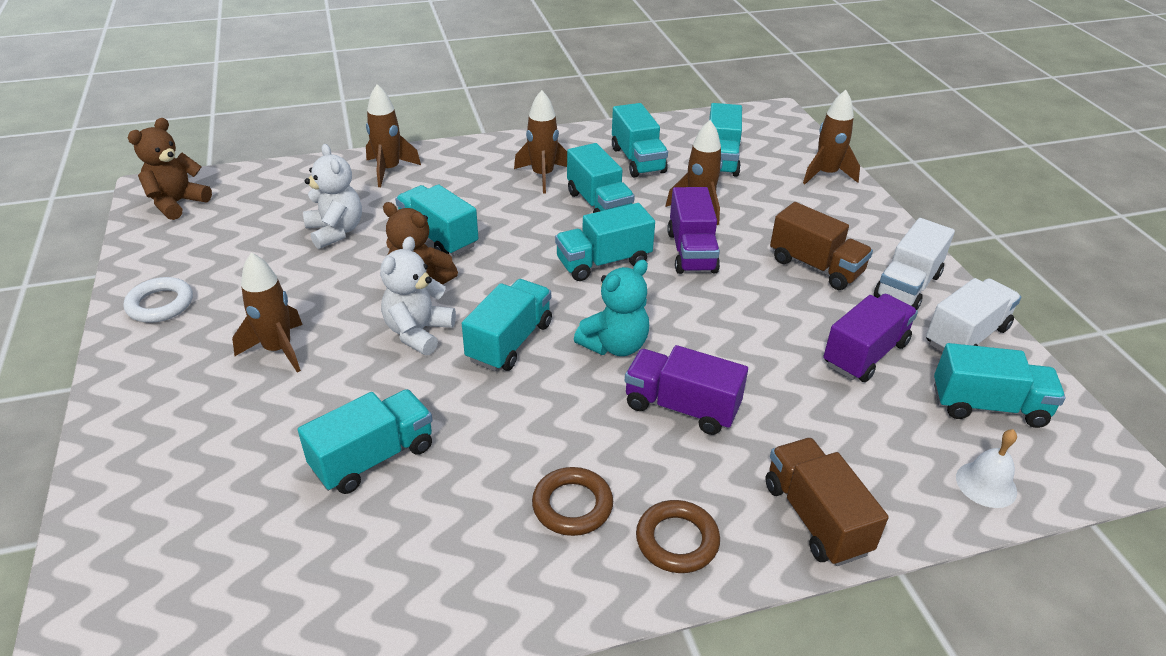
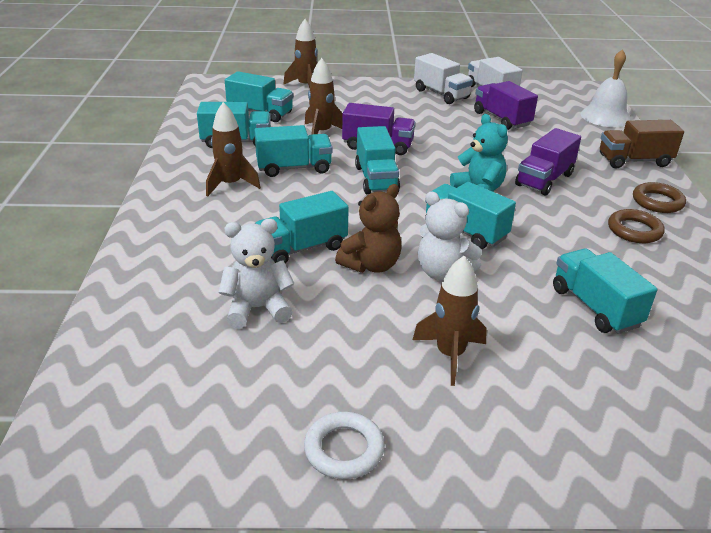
camera: 75 degrees left, 5 degrees down
brown teddy bear [128,118,212,220] -> none
brown rocket [366,84,421,187] -> none
brown truck [770,202,873,290] -> none
turquoise truck [934,343,1066,428] -> none
white bell [956,429,1017,508] -> white bell [581,49,631,127], size x1.62

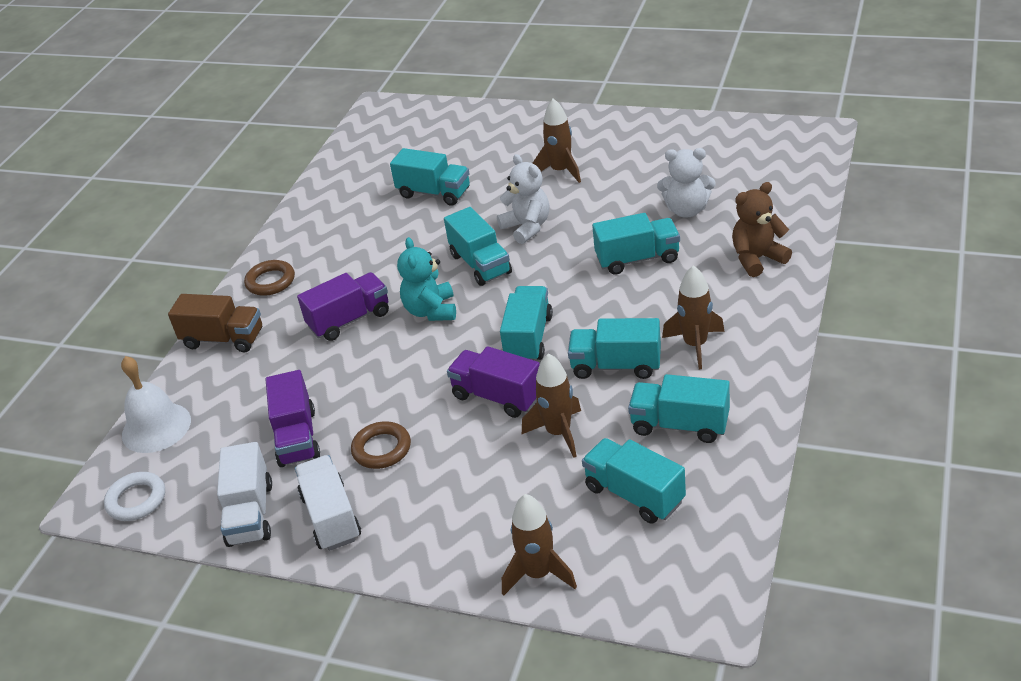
camera: 155 degrees left, 5 degrees up
white ring [304,412,385,479] -> white ring moved to [104,472,165,521]
brown teddy bear [335,184,401,273] -> brown teddy bear moved to [732,182,792,277]
turquoise truck [553,248,657,334] -> turquoise truck turned 60 degrees counterclockwise [390,148,470,206]
brown ring [608,209,665,243] -> brown ring moved to [351,421,411,469]

